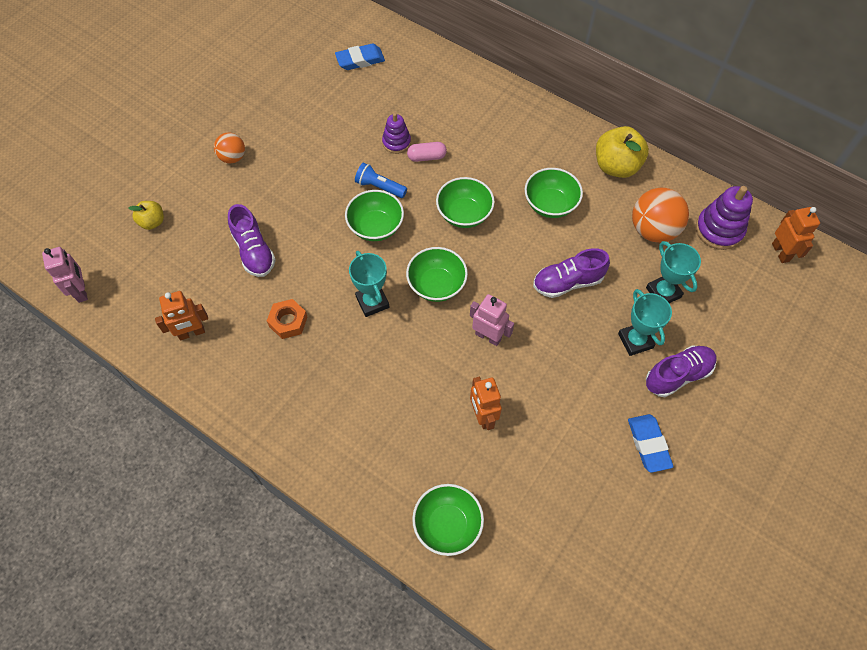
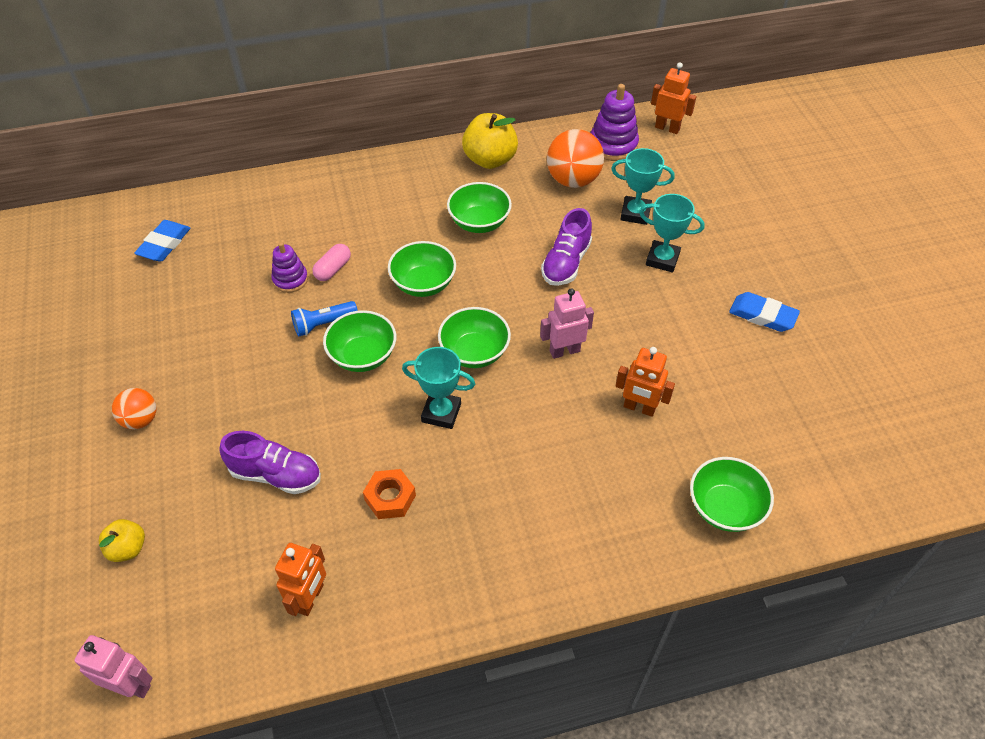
camera: 50 degrees left, 10 degrees down
purple shoe [646,345,717,397] -> none

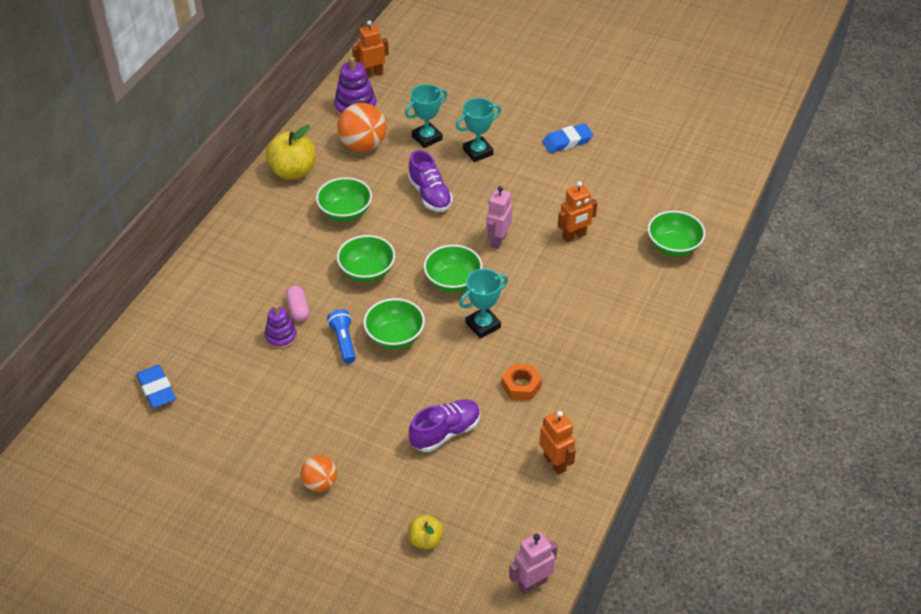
camera: 50 degrees left, 5 degrees down
blue flashlight [291,301,358,336] -> blue flashlight turned 150 degrees clockwise [327,309,356,364]

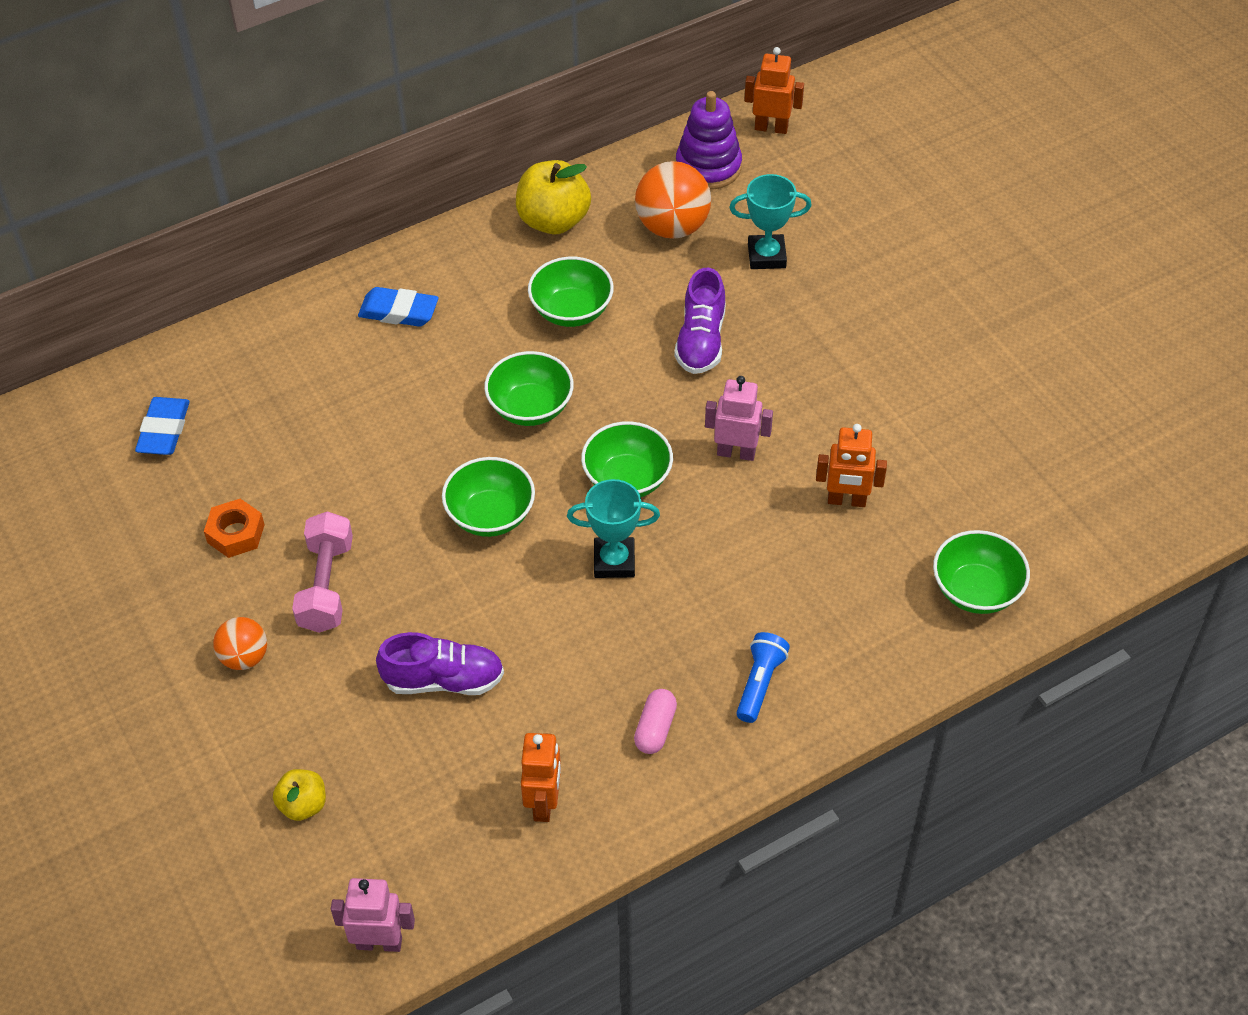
camera: 35 degrees right, 5 degrees up
purple stacking toy [264,305,297,349] -> none
pink capsule [286,286,310,321] -> pink capsule moved to [634,689,677,754]
blue flashlight [327,309,356,364] -> blue flashlight moved to [736,632,790,723]
turquoise trophy [456,98,501,162] -> none
pink robot [486,186,513,249] -> pink robot turned 45 degrees clockwise [705,376,773,461]
orange nut [501,364,542,400] -> orange nut moved to [204,499,265,558]
blue eraser [542,123,593,153] -> blue eraser moved to [358,287,439,327]
none -> pink dumbbell [292,511,353,633]

